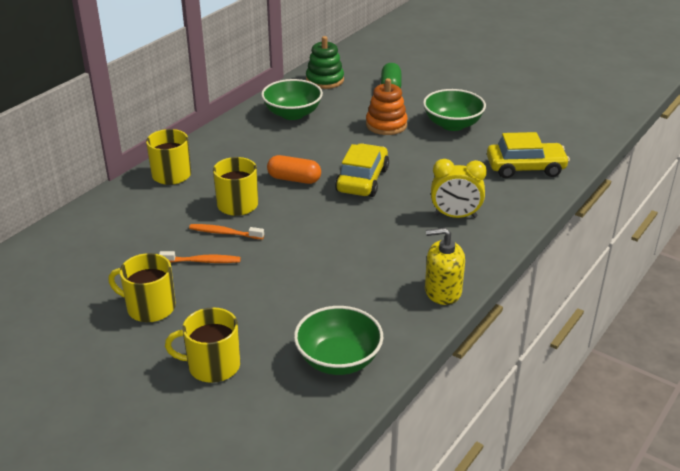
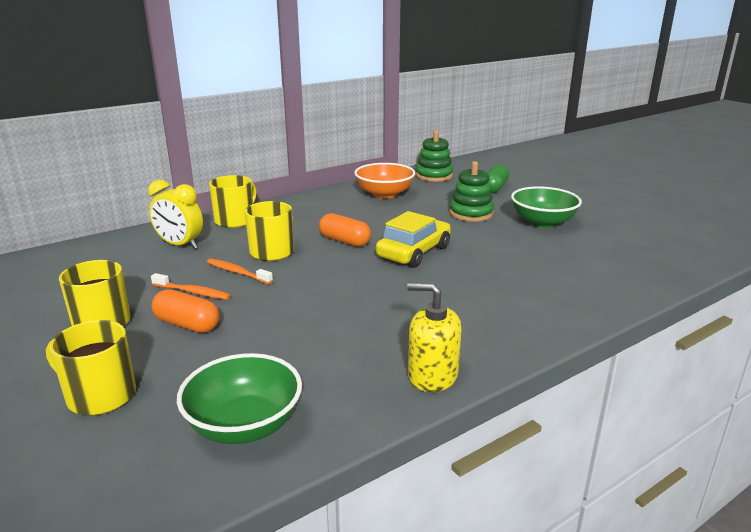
camera: 20 degrees right, 10 degrees down
green bowl [261,79,323,120] -> orange bowl [354,163,416,199]
orange stacking toy [366,78,408,135] -> green stacking toy [449,161,494,222]
yellow clock [431,159,487,218] -> yellow clock moved to [148,180,203,249]
yellow car [487,132,570,178] -> none
none -> orange capsule [152,289,220,333]

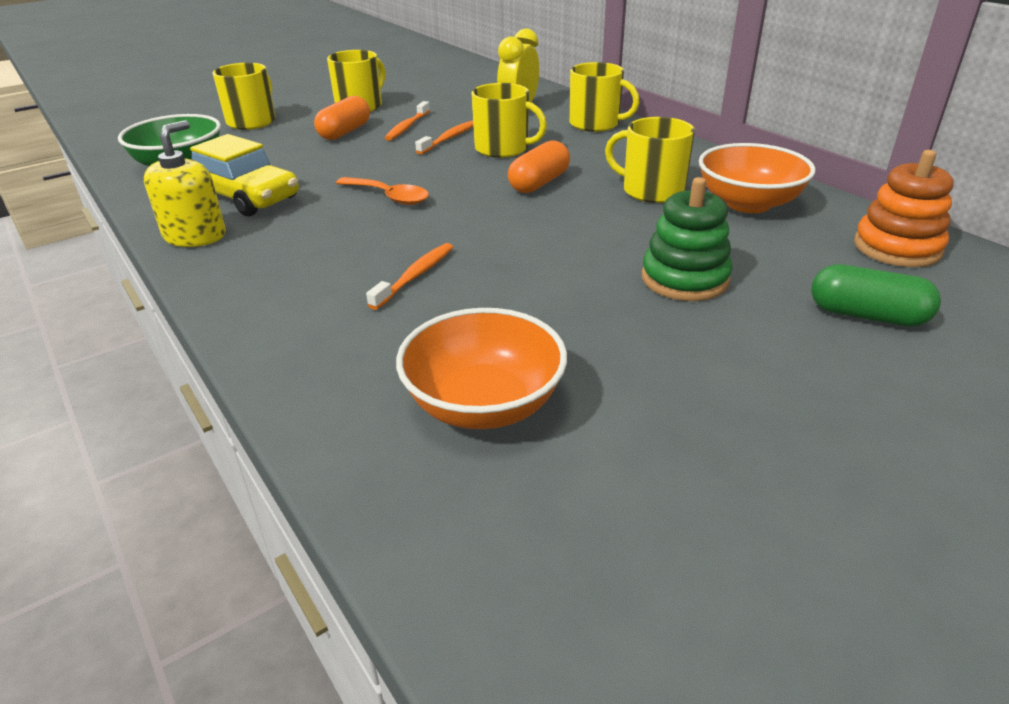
camera: 90 degrees right, 10 degrees up
yellow car [376,211,451,268] -> yellow car moved to [190,134,299,216]
green stacking toy [416,130,453,182] -> orange stacking toy [854,150,954,267]
green bowl [511,186,582,228] -> none
none -> orange spoon [336,177,429,205]
none -> orange toothbrush [366,243,453,310]
none -> orange bowl [396,308,567,429]
none -> yellow mug [605,117,695,203]

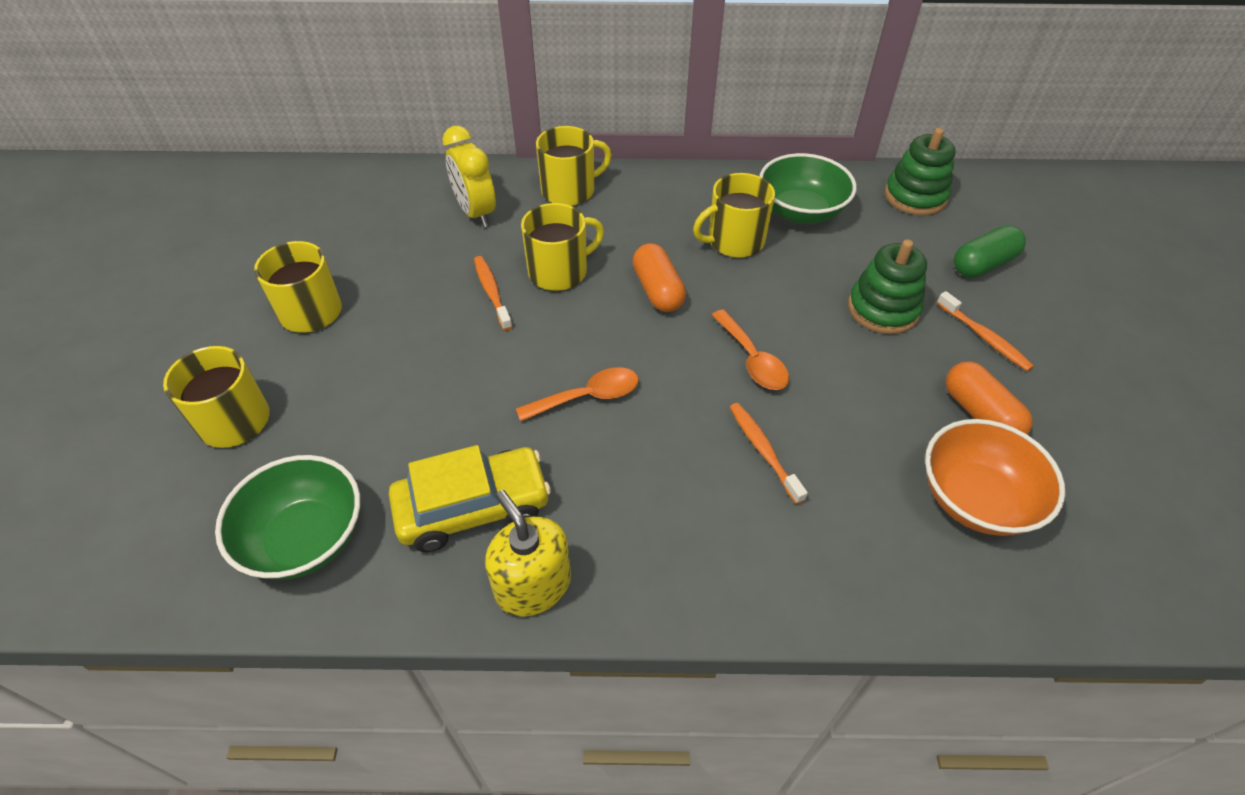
camera: 55 degrees left, 15 degrees up
orange capsule [314,96,370,140] -> orange capsule moved to [946,362,1033,435]
orange toothbrush [385,101,430,141] -> orange toothbrush moved to [937,291,1034,371]
orange bowl [699,143,815,213] -> green bowl [760,153,857,224]
orange stacking toy [854,150,954,267] -> green stacking toy [885,128,956,215]
none -> orange spoon [712,309,789,390]

